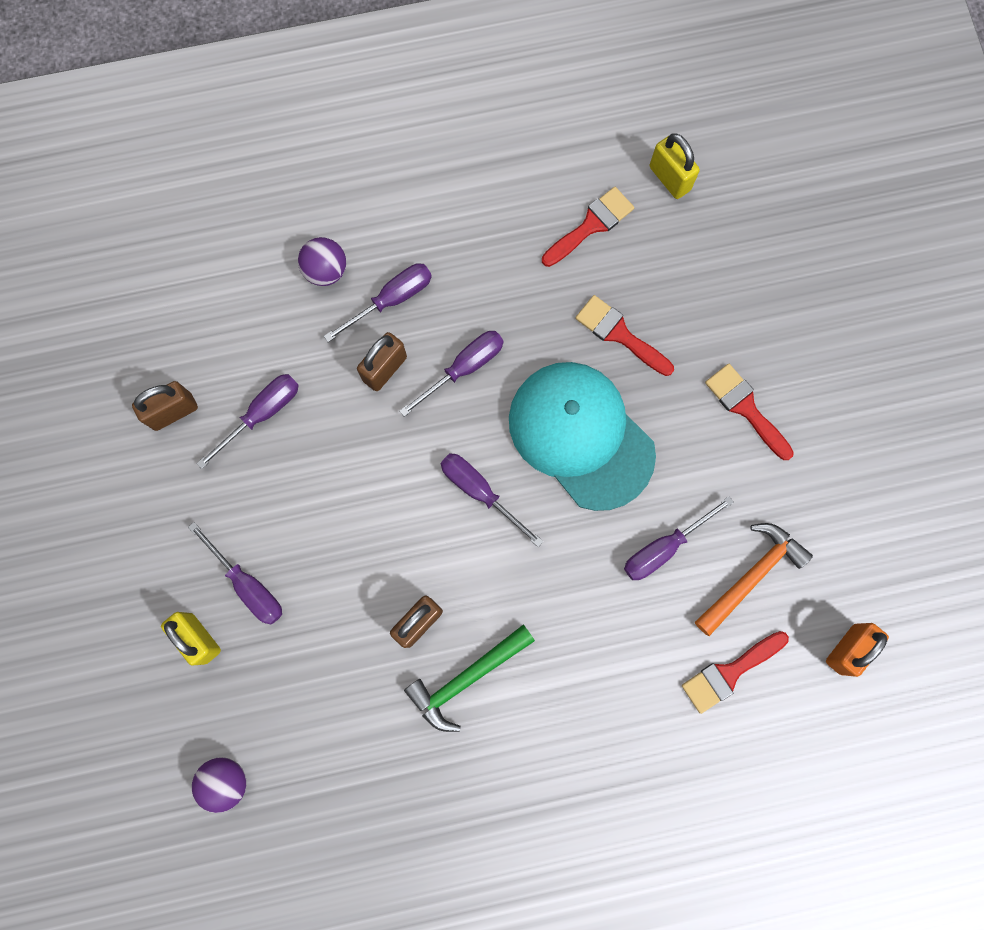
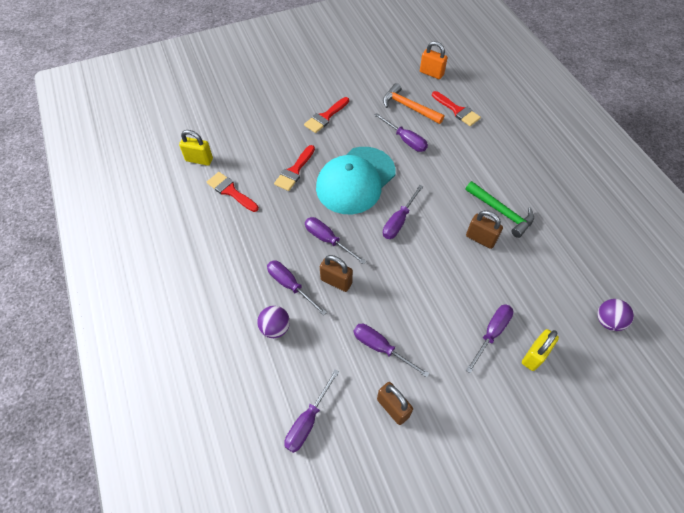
camera: 100 degrees left, 20 degrees down
yellow padlock [650,133,700,199] -> yellow padlock turned 60 degrees clockwise [179,130,213,166]
none -> purple screwdriver [284,369,339,453]

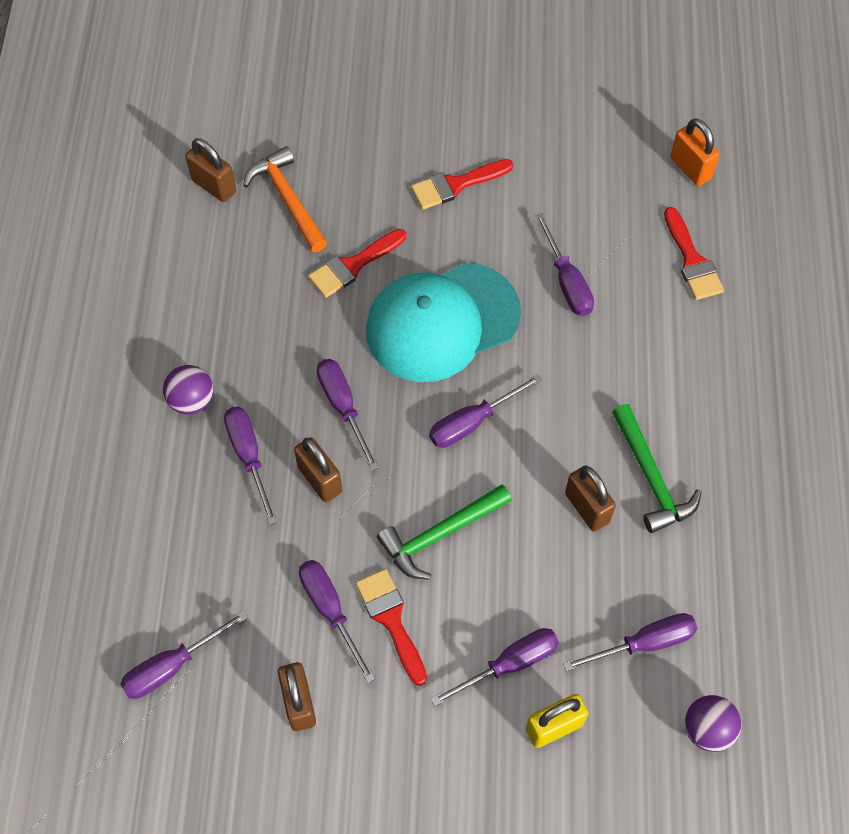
camera: 25 degrees right, 5 degrees up
yellow padlock [179,130,213,166] -> brown padlock [186,138,236,202]
red brush [207,172,259,212] -> red brush moved to [356,569,427,686]
purple ball [257,306,290,338] -> purple ball moved to [163,365,213,414]
orange hammer [383,83,444,124] -> orange hammer moved to [243,146,328,252]
none -> green hammer [377,484,512,580]
none -> purple screwdriver [563,613,697,671]

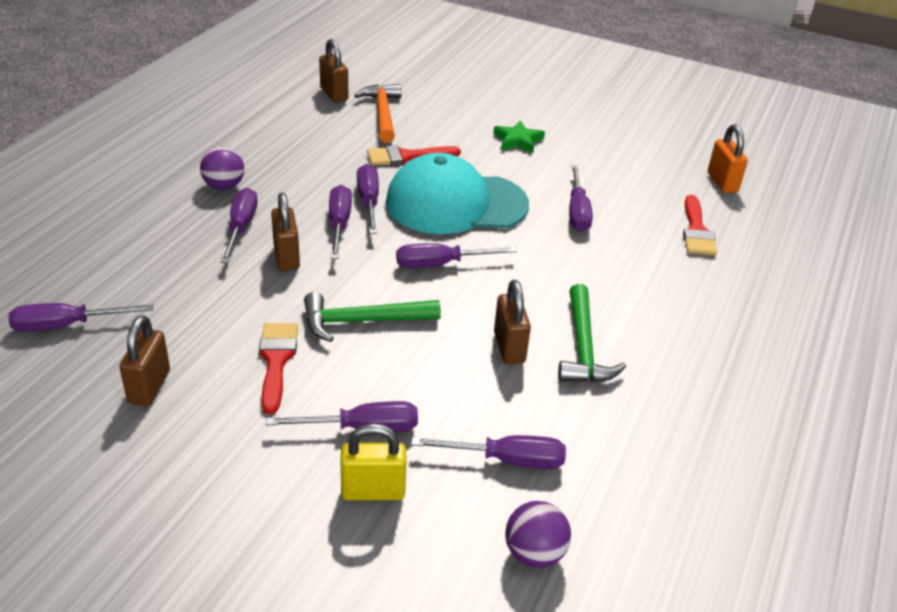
camera: 20 degrees right, 25 degrees down
purple screwdriver [299,560,375,683] -> purple screwdriver moved to [357,164,379,234]
red brush [411,159,513,210] -> green star [493,120,545,153]

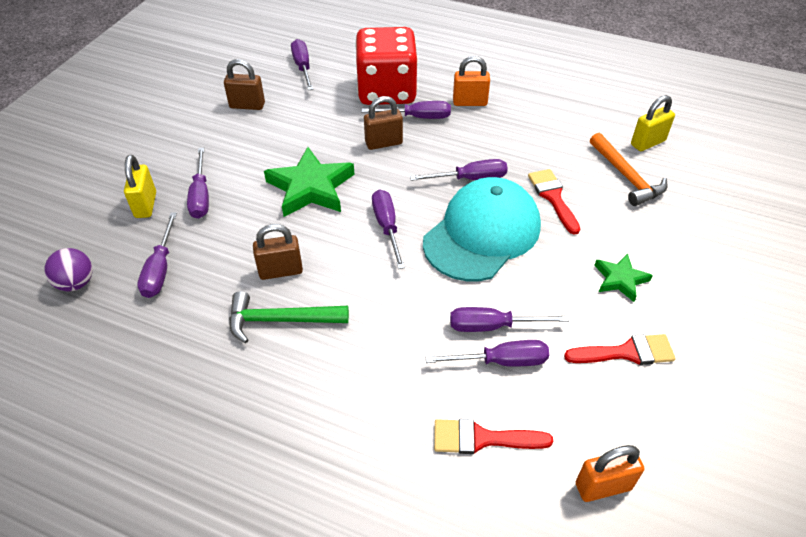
camera: 90 degrees right, 10 degrees up
purple ball [200,147,244,190] -> orange padlock [453,56,490,106]
red brush [259,323,298,414] -> red brush moved to [564,334,676,365]
green hammer [304,292,441,342] -> green star [264,147,355,217]
brown padlock [319,39,348,103] -> yellow padlock [631,95,675,151]
purple screwdriver [329,185,352,259] -> purple screwdriver moved to [425,340,549,367]
orange hammer [354,84,402,143] -> orange hammer turned 75 degrees clockwise [590,133,667,206]
turquoise cap [386,153,529,234] -> turquoise cap turned 45 degrees clockwise [423,177,541,281]
none -> red dice [355,27,418,105]

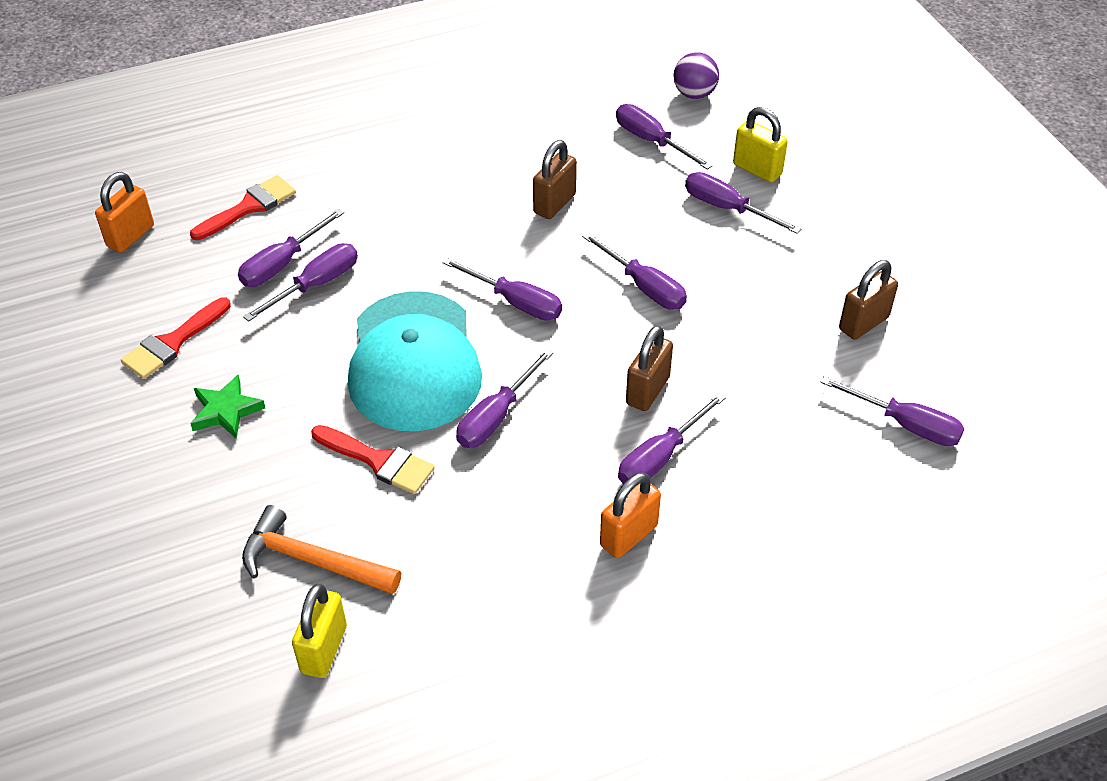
camera: 135 degrees right, 0 degrees up
green hammer [229,292,349,343] -> none
green star [264,147,355,217] -> purple screwdriver [582,233,687,310]
red dice [355,27,418,105] -> none

